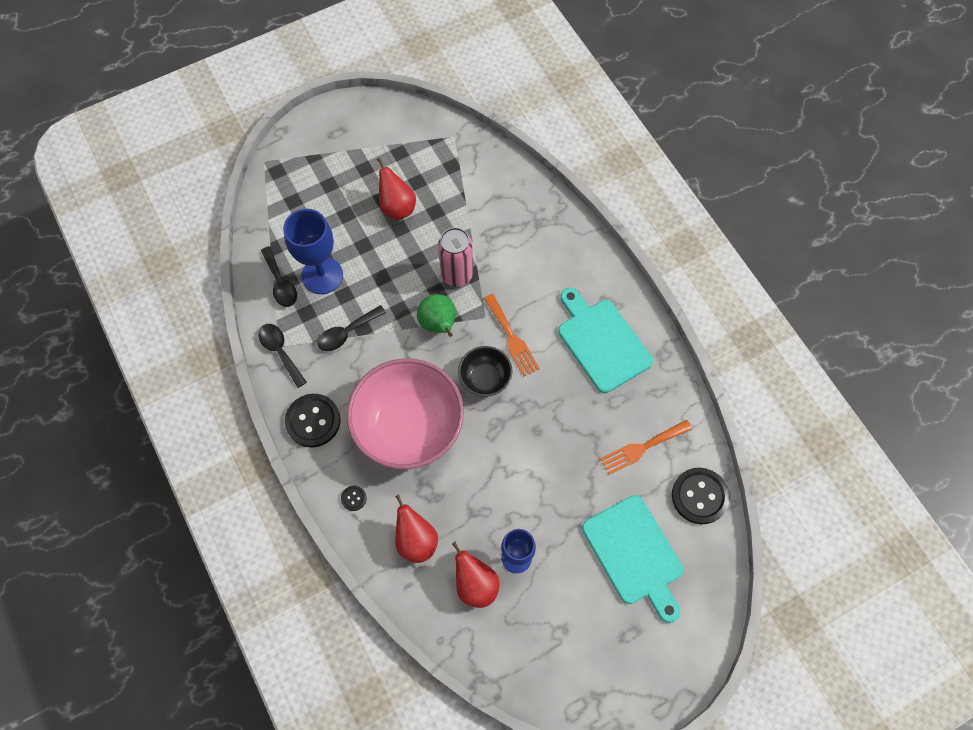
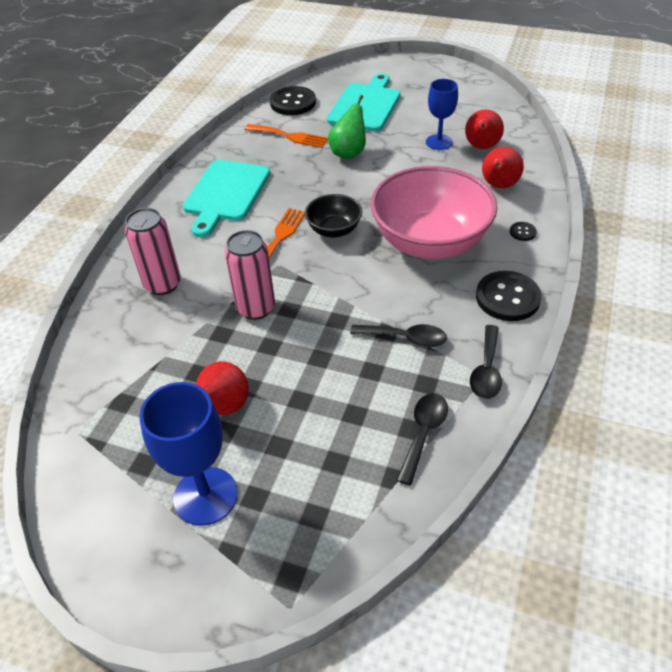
camera: 130 degrees left, 20 degrees down
blue goblet [283,209,343,294] -> blue goblet moved to [139,382,238,526]
green pear [417,294,456,337] -> green pear moved to [328,95,366,159]
none -> pink can [125,208,181,295]

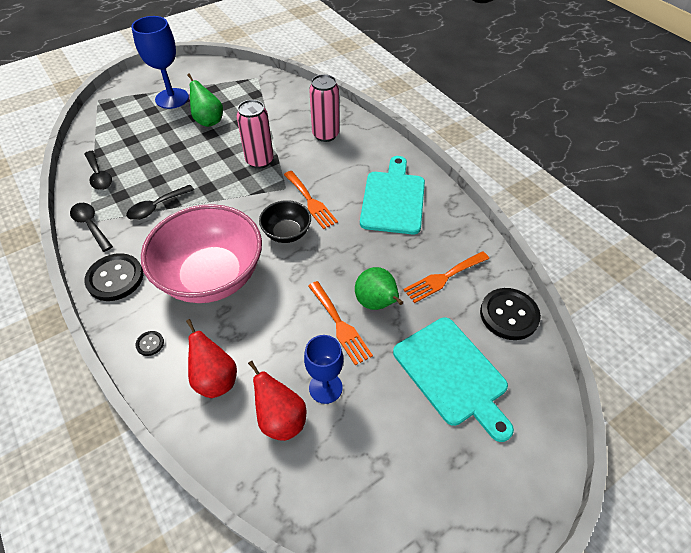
camera: 125 degrees right, 5 degrees up
turquoise cutting board [183,160,270,237] -> turquoise cutting board turned 45 degrees clockwise [360,156,425,234]
red pear [196,361,249,415] -> green pear [187,73,223,127]
none -> orange fork [308,281,373,365]

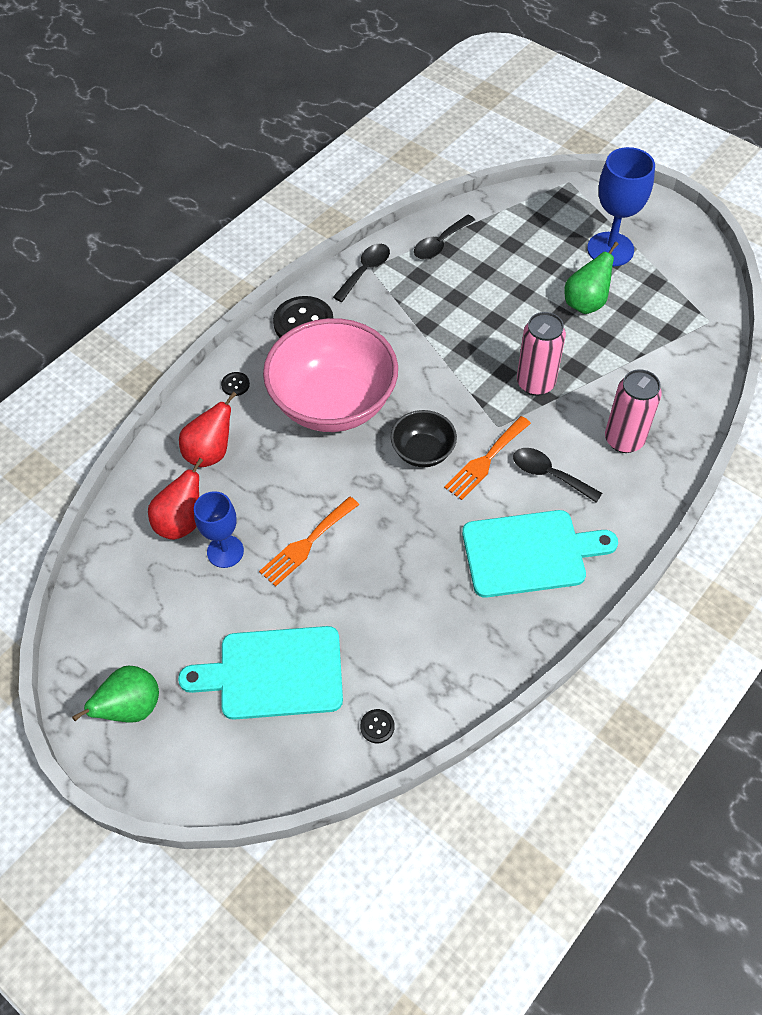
camera: 75 degrees right, 5 degrees up
black spoon [126,185,194,220] -> black spoon moved to [513,448,602,503]
green pear [355,267,403,310] -> green pear moved to [72,666,159,723]
turquoise cutting board [393,317,514,442] -> turquoise cutting board turned 45 degrees clockwise [178,626,343,720]
orange fork [404,251,489,303] -> none
black button [480,288,541,340] -> black button [360,709,395,743], size x0.45

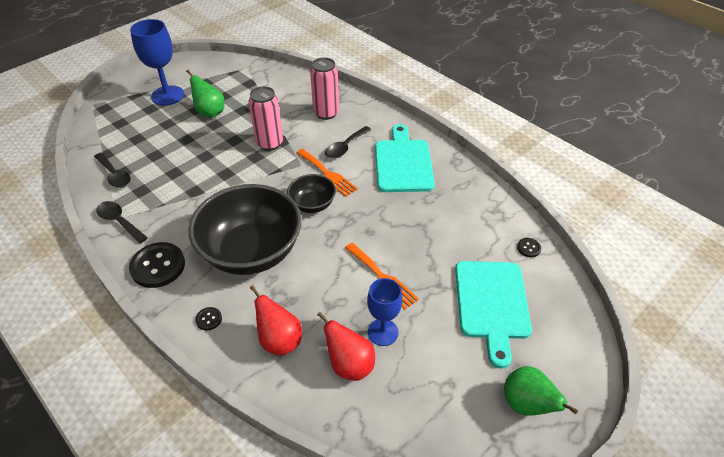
camera: 85 degrees left, 10 degrees down
pink bowl [263,318,398,432] -> black bowl [188,184,302,275]

